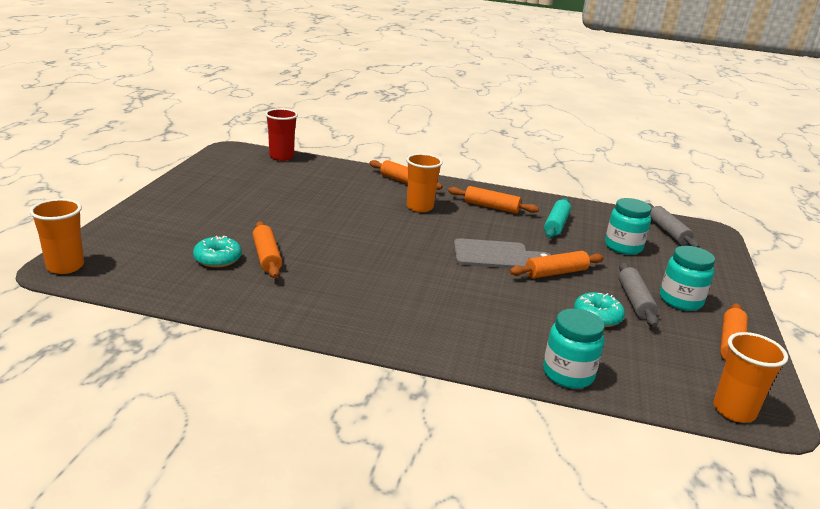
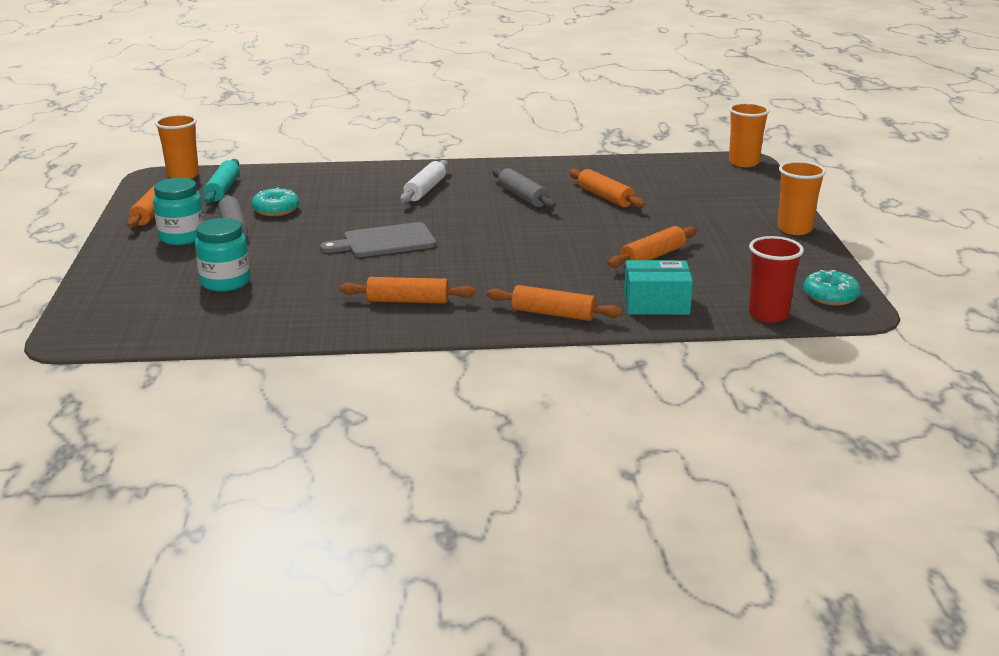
camera: 165 degrees right, 0 degrees up
turquoise donut [193,235,242,268] -> turquoise donut moved to [803,270,861,306]
orange cup [406,153,443,212] -> orange cup moved to [778,161,826,235]
orange rolling pin [509,251,604,279] -> orange rolling pin moved to [608,226,697,268]
turquoise jar [543,309,605,389] -> none
turquoise rolling pin [544,198,571,238] -> turquoise rolling pin moved to [204,159,240,204]
grey rolling pin [648,203,700,248] -> grey rolling pin moved to [492,168,556,208]
none -> white rolling pin [400,160,448,203]
none -> turquoise box [624,260,693,315]

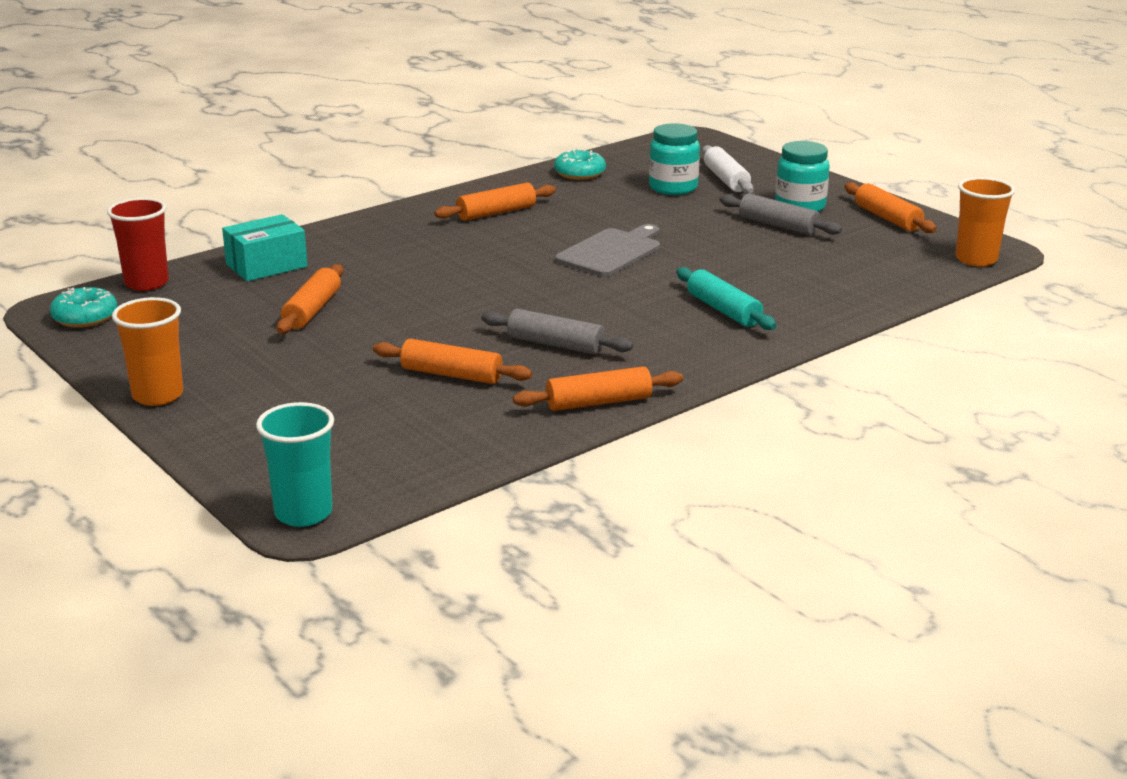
camera: 145 degrees right, 0 degrees up
turquoise rolling pin [204,159,240,204] -> turquoise rolling pin moved to [676,267,777,330]
turquoise donut [251,188,299,216] -> turquoise donut moved to [554,149,606,180]
white rolling pin [400,160,448,203] -> white rolling pin moved to [702,145,754,194]
orange rolling pin [487,285,623,321] -> orange rolling pin moved to [513,367,683,411]
orange cup [729,103,770,167] -> turquoise cup [256,402,334,527]

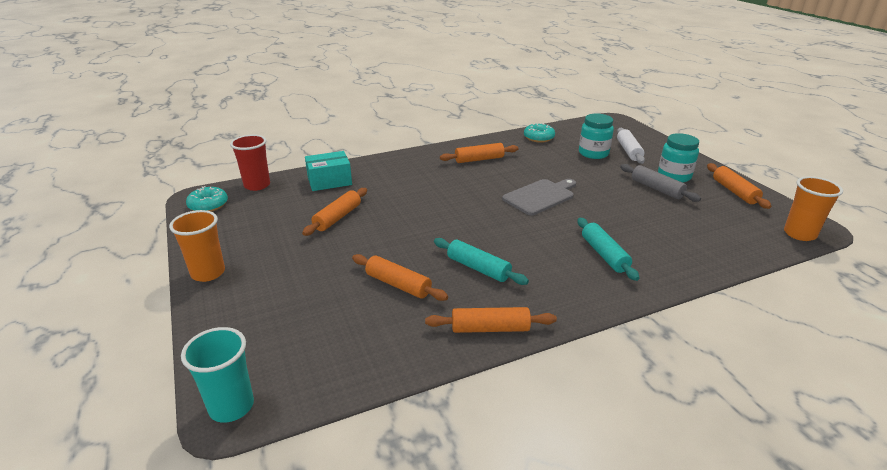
camera: 15 degrees right, 5 degrees up
grey rolling pin [481,309,633,355] -> turquoise rolling pin [434,238,529,285]

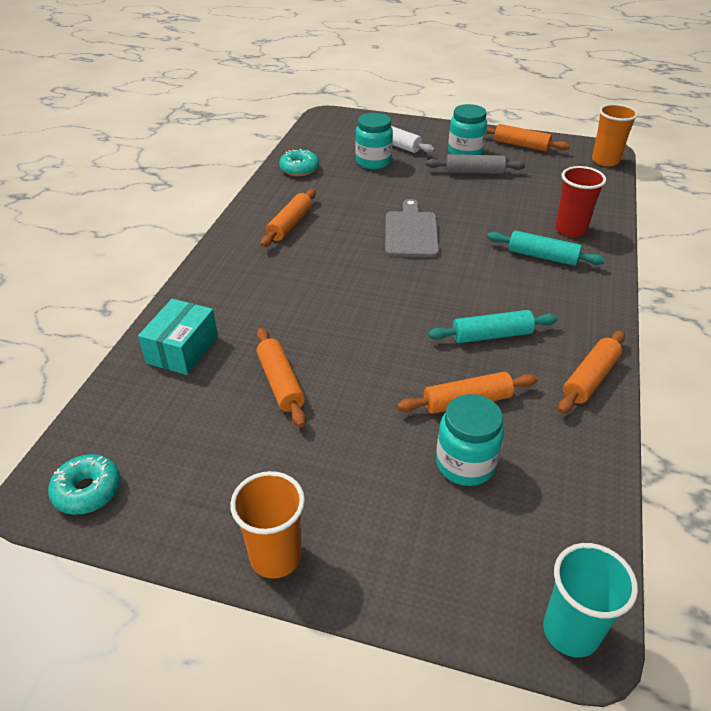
camera: 50 degrees left, 10 degrees up
red cup [230,134,270,191] -> red cup moved to [555,166,606,237]
none -> turquoise jar [436,394,504,486]

